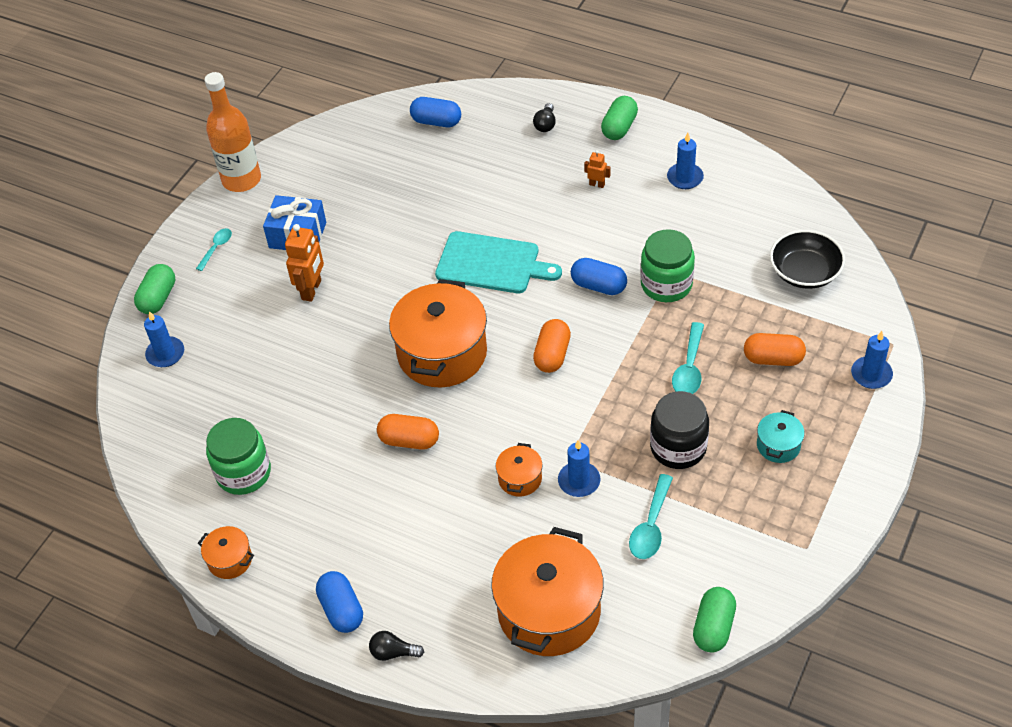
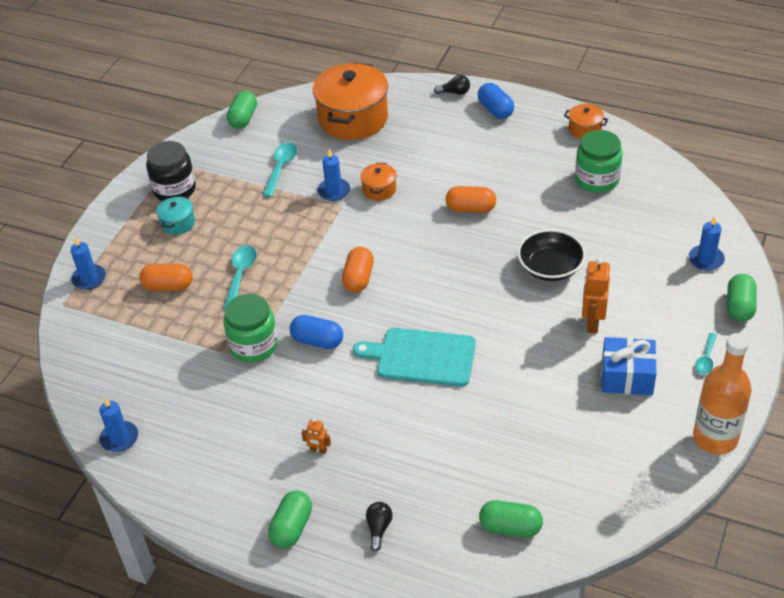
camera: 175 degrees right, 5 degrees down
orange pot [389,279,487,388] -> none
blue capsule [410,97,461,127] -> green capsule [479,500,543,537]
black jar [650,391,709,469] -> black jar moved to [146,141,196,201]
blue candle [667,133,704,189] -> blue candle moved to [99,397,138,452]
black bowl [770,230,846,289] -> black bowl moved to [517,229,586,281]

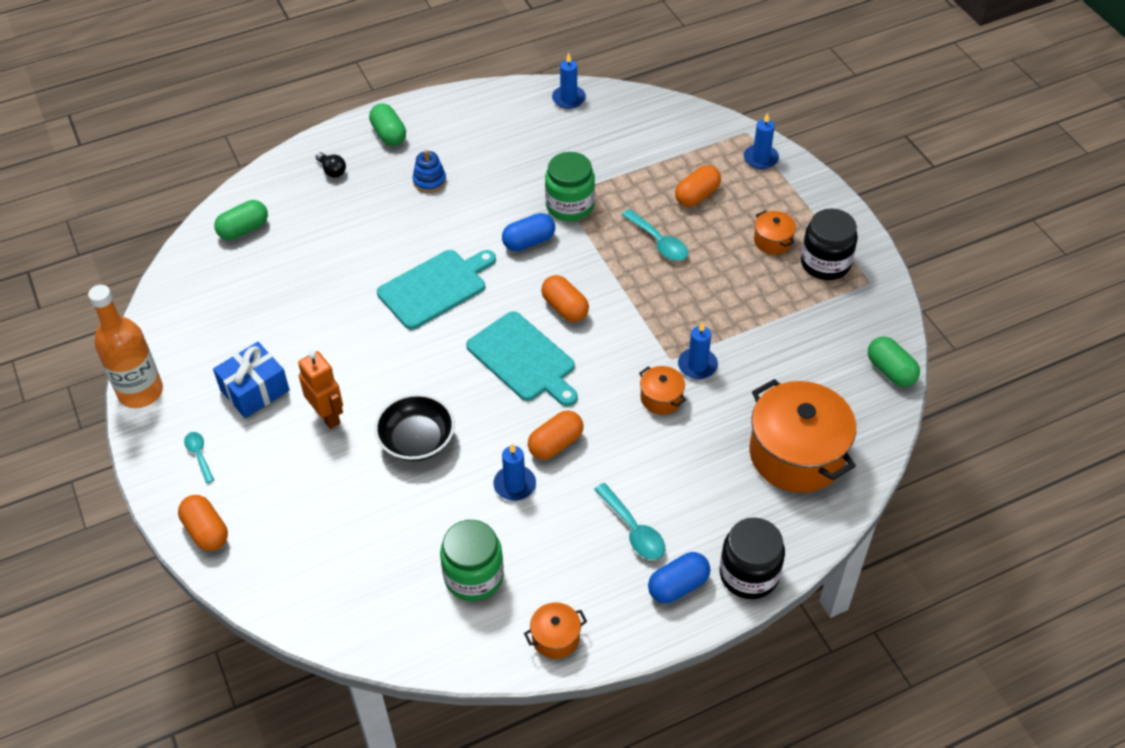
camera: 130 degrees right, 5 degrees up
turquoise pot [156,196,195,235] -> orange pot [754,211,796,254]
turquoise spoon [263,142,297,197] -> turquoise spoon moved to [594,483,665,560]
orange robot [301,419,331,454] -> blue stacking toy [413,150,446,193]
black light bulb [434,75,470,95] -> black jar [720,518,785,599]
blue capsule [478,83,514,119] -> blue capsule turned 45 degrees counterclockwise [648,552,710,603]
blue candle [689,216,725,271] -> blue candle moved to [493,444,536,501]
green capsule [727,274,757,322] -> orange capsule [178,495,228,551]
none -> turquoise cutting board [466,311,578,406]

